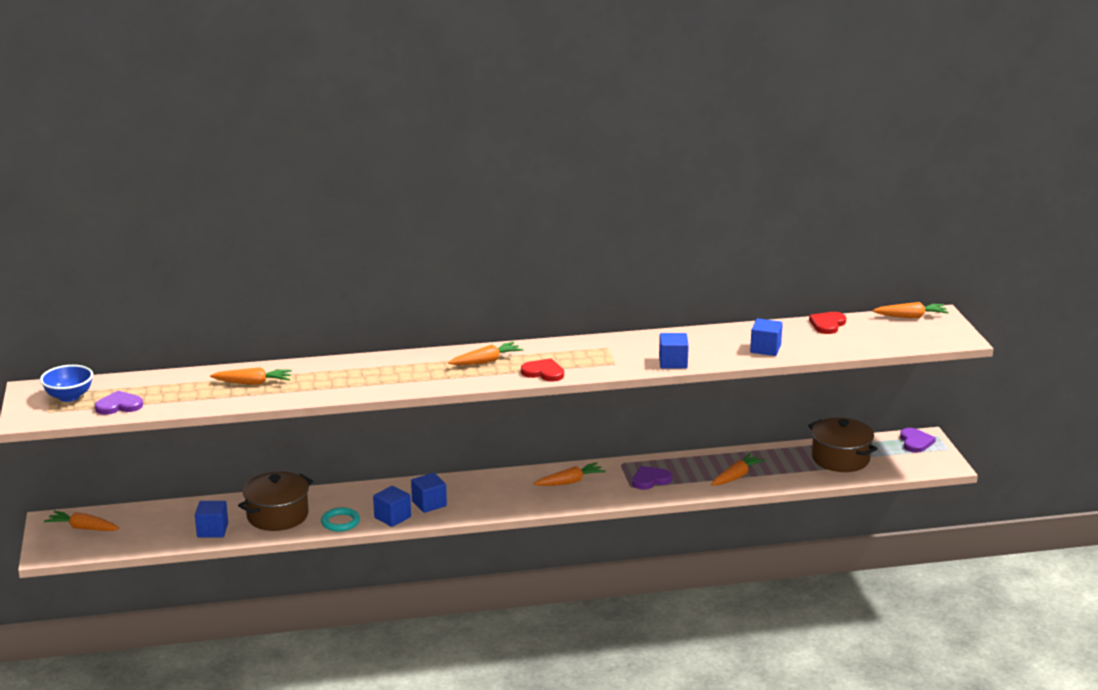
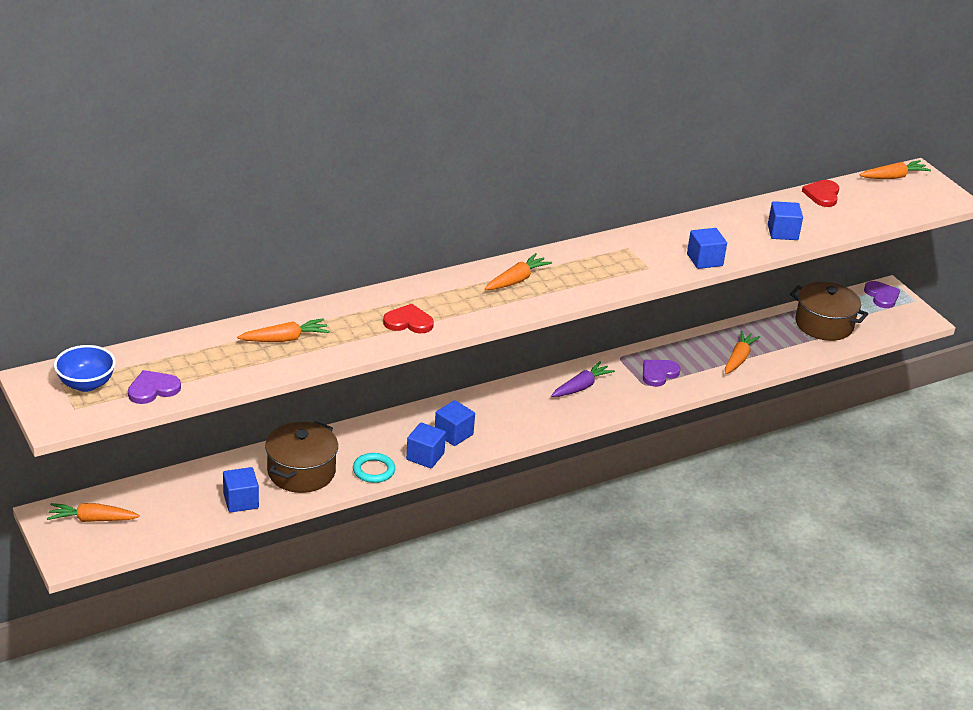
camera: 20 degrees left, 10 degrees up
red heart [521,358,564,382] -> red heart moved to [383,304,434,333]
orange carrot [534,462,606,486] -> purple carrot [551,361,615,397]

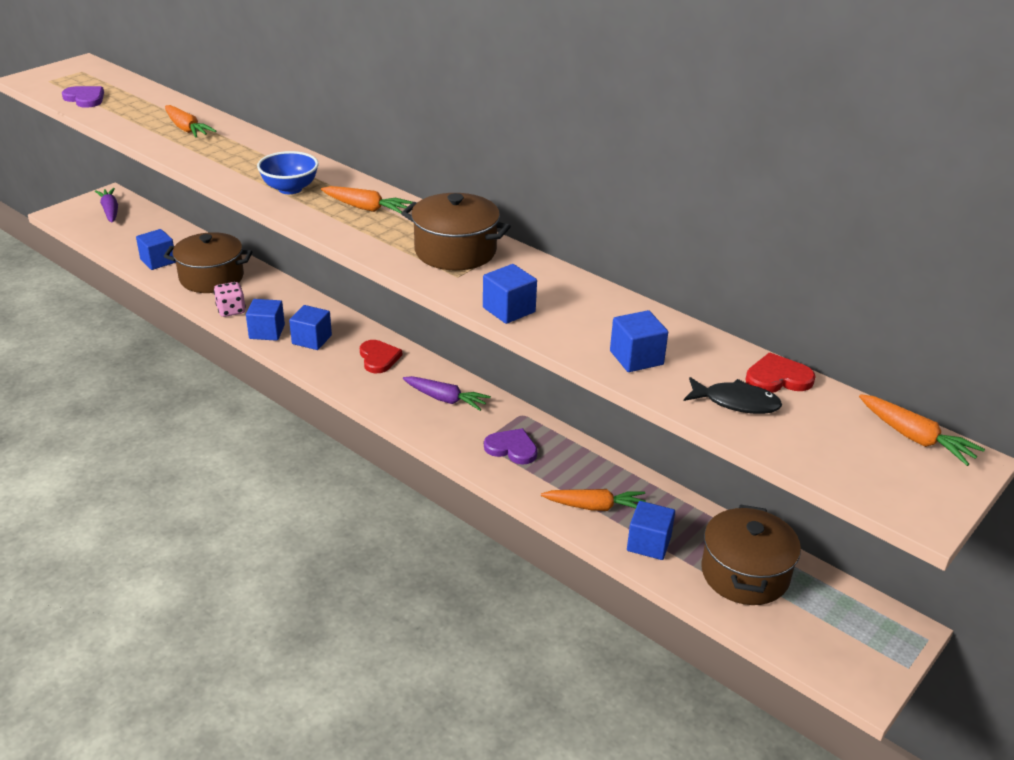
camera: 70 degrees right, 0 degrees up
orange carrot [47,503,140,522] -> purple carrot [95,188,118,223]
blue bowl [54,345,116,392] -> blue bowl moved to [257,151,319,194]
turquoise ring [353,453,395,483] -> pink dice [214,282,246,317]
red heart [383,304,434,333] -> red heart moved to [360,340,402,373]
purple heart [864,281,900,308] -> none
none -> brown pot [401,193,511,270]
none -> blue cube [627,501,675,560]
none -> black fish [684,377,782,414]

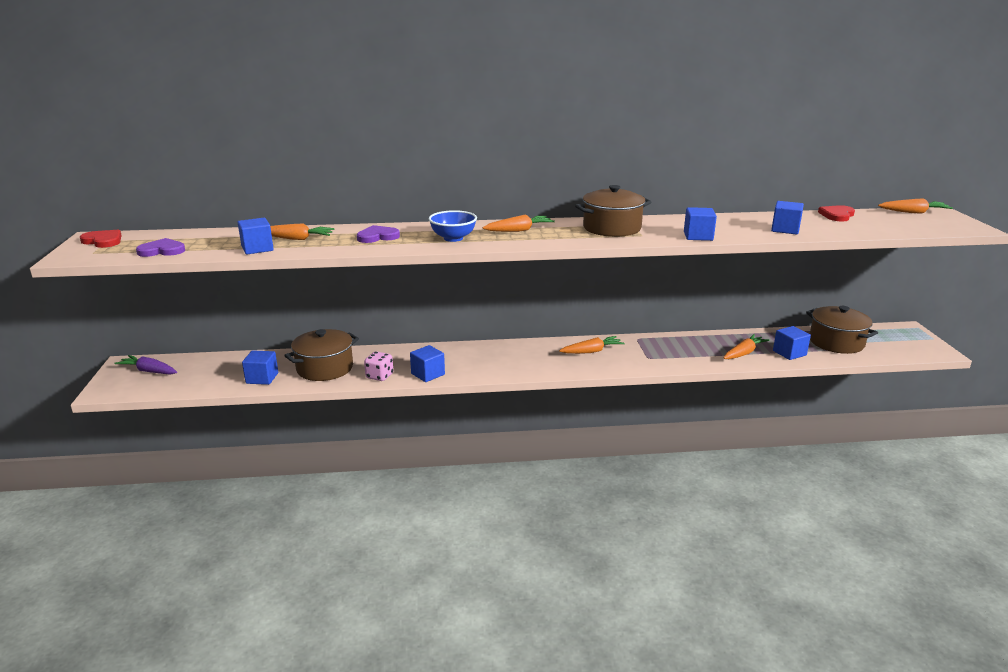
camera: 45 degrees left, 10 degrees down
blue cube [289,305,332,350] -> blue cube moved to [238,218,274,254]
red heart [360,340,402,373] -> red heart moved to [80,230,122,248]
purple carrot [403,376,491,411] -> orange carrot [559,336,625,354]
purple heart [484,428,538,465] -> purple heart moved to [357,225,400,243]
black fish [684,377,782,414] -> none

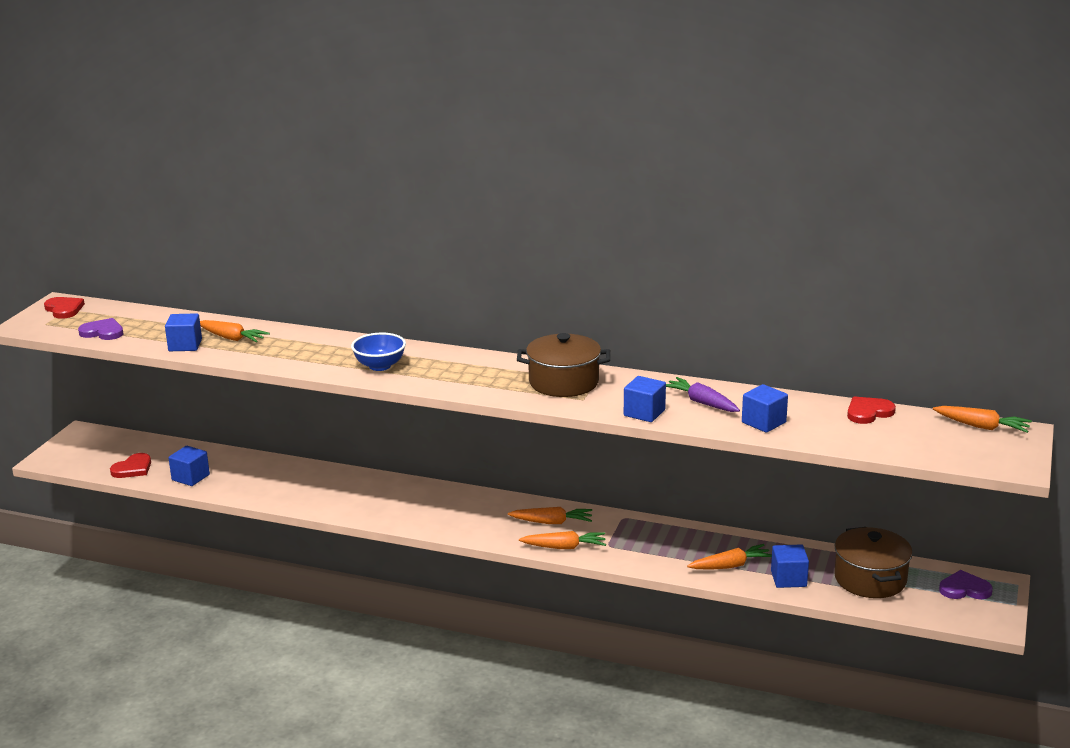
camera: 25 degrees right, 0 degrees up
purple carrot [114,355,177,375] -> purple carrot moved to [666,377,740,412]
brown pot [284,329,359,381] -> none
purple heart [357,225,400,243] -> purple heart moved to [939,570,993,599]
pink dice [364,352,393,381] -> none
blue cube [410,345,445,382] -> none
orange carrot [483,215,555,232] -> orange carrot moved to [519,531,606,549]
none -> red heart [110,453,151,478]

